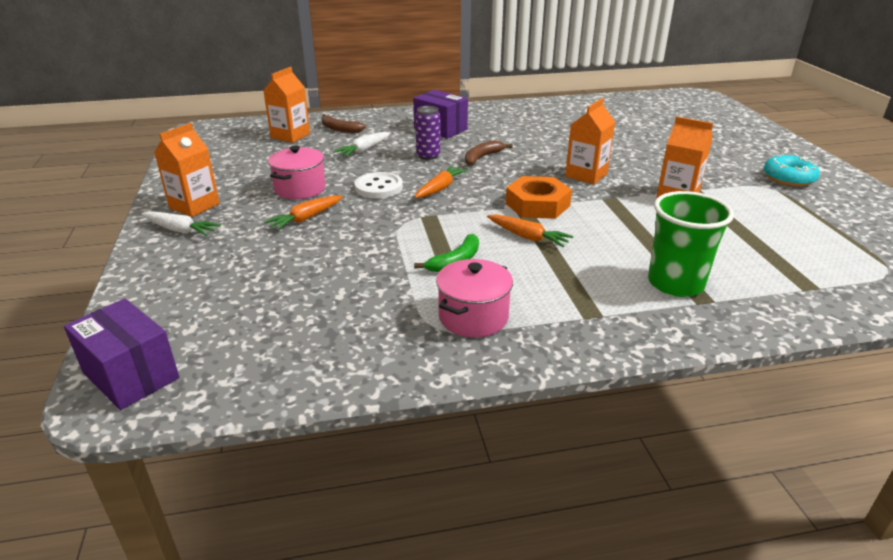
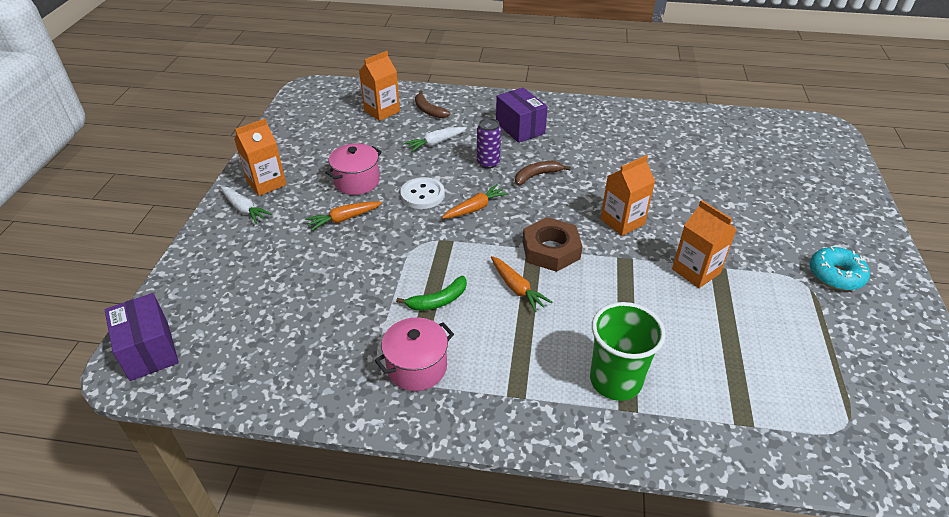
camera: 20 degrees right, 10 degrees up
orange nut [506,176,572,219] -> brown nut [522,217,582,272]

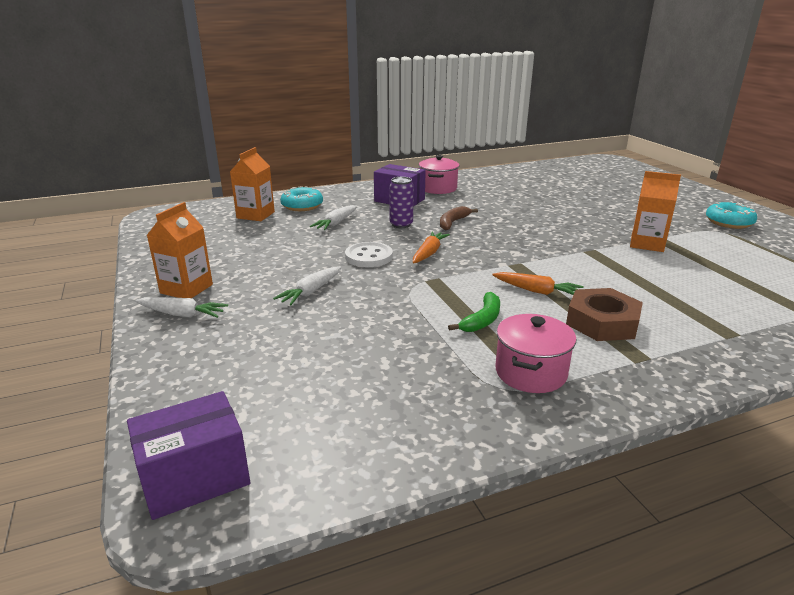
camera: 30 degrees left, 15 degrees down
purple box [105,293,179,381] -> purple box turned 60 degrees counterclockwise [127,391,250,520]
orange carrot [305,201,382,231] -> white carrot [273,266,341,305]
pink pot [325,143,382,195] -> pink pot moved to [419,155,459,194]
brown banana [415,90,450,118] -> turquoise donut [280,186,323,211]
brown nut [522,217,582,272] -> brown nut moved to [566,288,643,341]
green cup [590,302,666,401] -> none
orange carton [600,155,655,236] -> none

